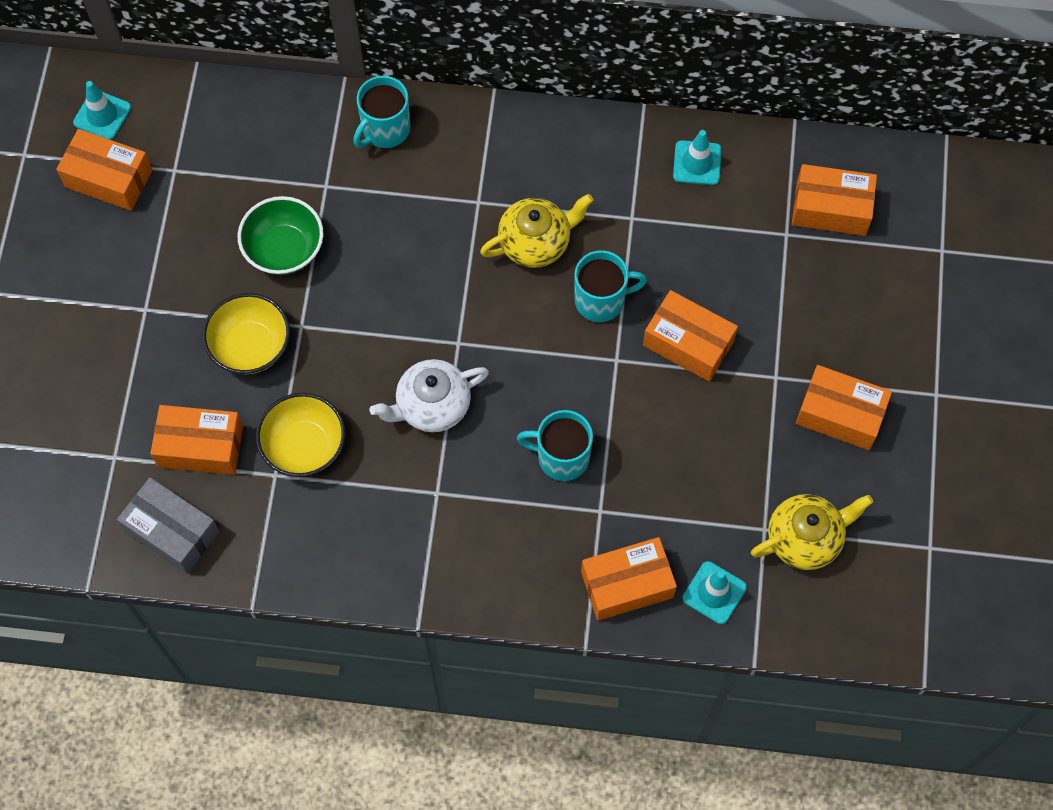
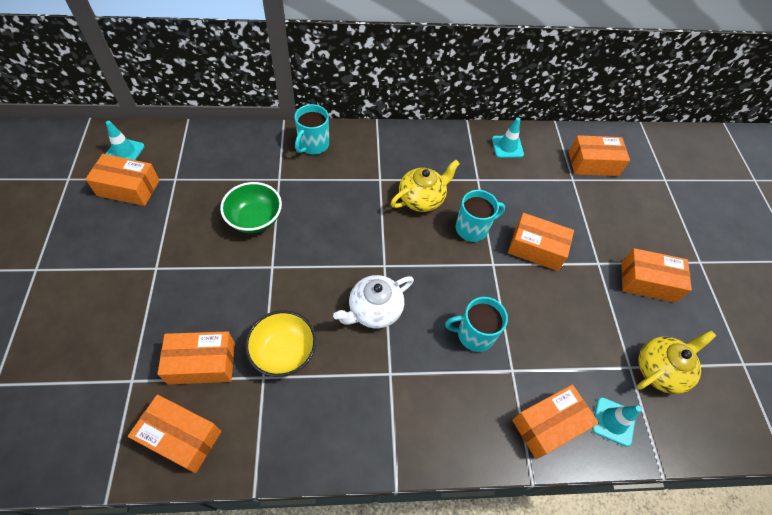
camera: 15 degrees left, 10 degrees down
grey box [117,478,220,574] -> orange box [128,395,222,473]
yellow bowl [202,293,290,374] -> none

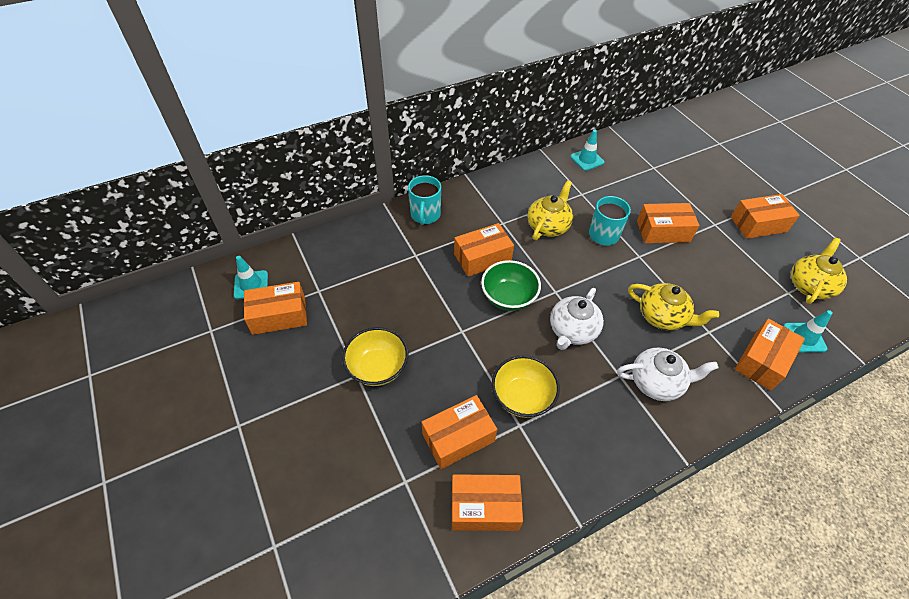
camera: 20 degrees left, 5 degrees down
green bowl [220,182,282,233] -> green bowl moved to [481,260,541,311]
turquoise mug [445,297,508,352] -> yellow teapot [628,283,719,330]
orange box [569,135,630,176] -> orange box moved to [454,223,514,277]
none -> yellow bowl [342,327,408,386]
none -> white teapot [617,348,718,401]

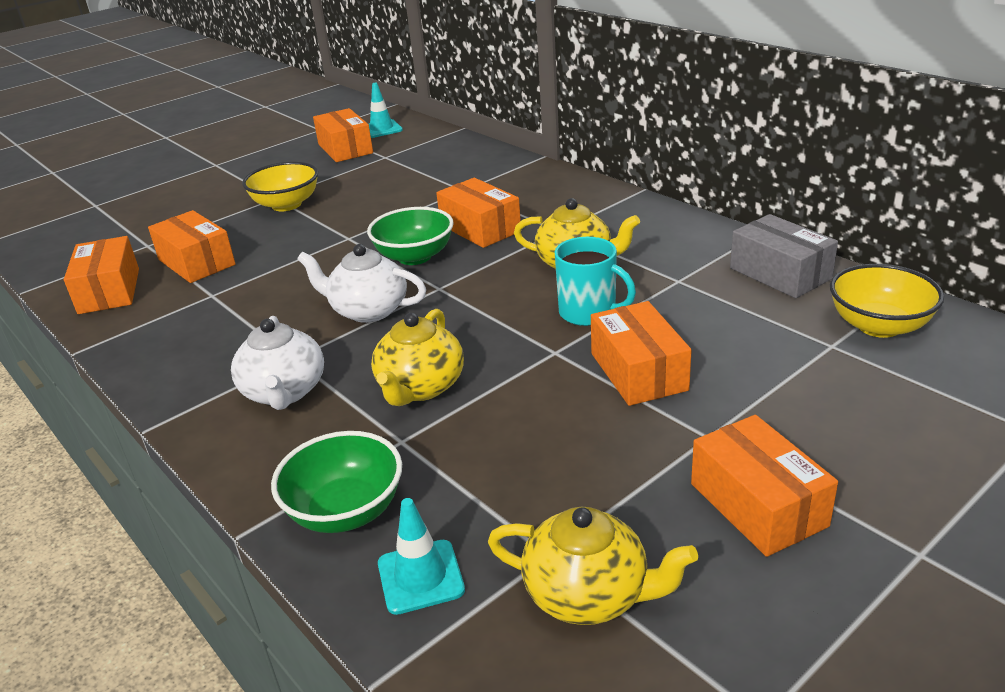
camera: 80 degrees right, 20 degrees down
turquoise mug [408,175,441,225] -> none
yellow bowl [492,355,560,418] -> yellow bowl moved to [830,264,944,338]
turquoise traffic cone [570,130,605,171] -> grey box [730,214,838,298]
orange box [735,319,805,390] -> green bowl [271,431,402,533]

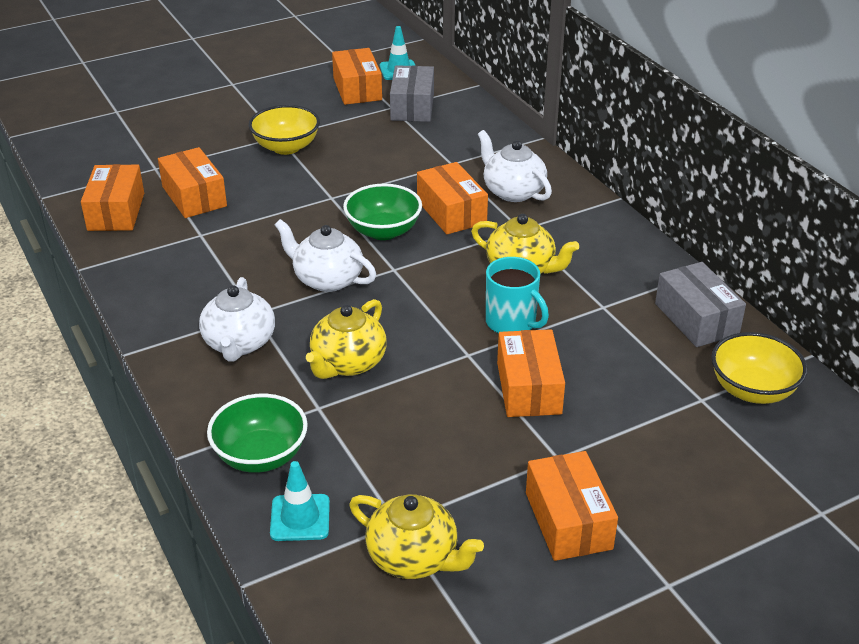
camera: 10 degrees right, 5 degrees up
none -> grey box [390,65,434,122]
none -> white teapot [478,130,552,202]

